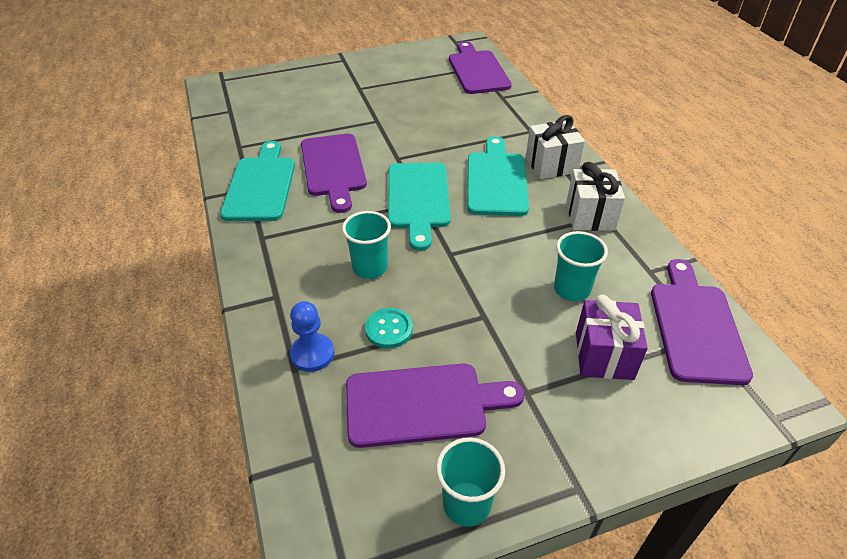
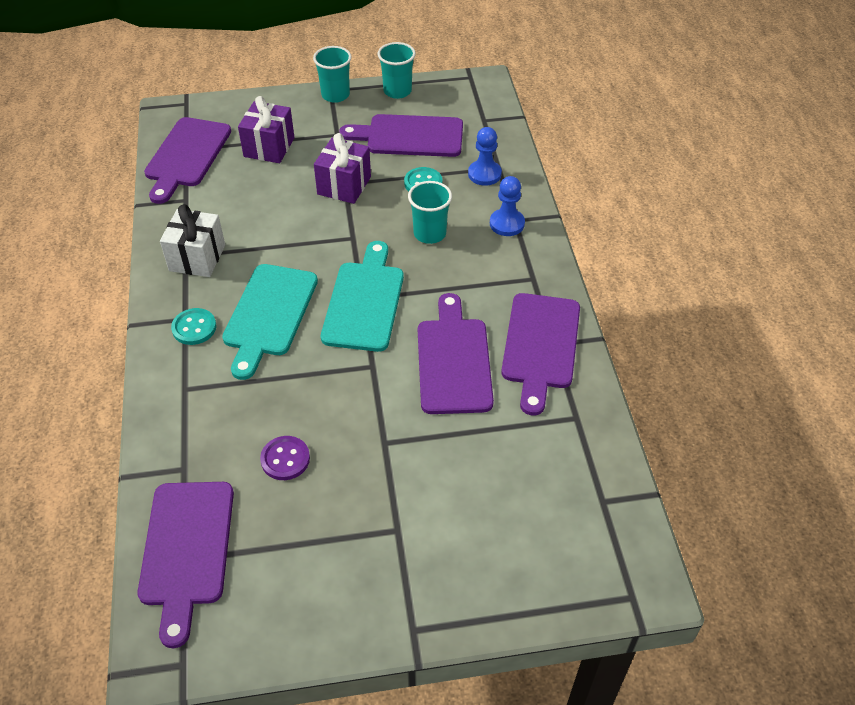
camera: 170 degrees left, 5 degrees up
turquoise cutting board [220,141,295,221] -> purple cutting board [501,293,580,415]
white gift [526,115,585,179] -> turquoise button [171,308,217,345]
turquoise cup [554,231,608,301] -> turquoise cup moved to [313,46,351,103]
none -> purple button [260,436,310,480]
none -> purple gift [314,133,371,204]
none -> blue pawn [490,176,525,236]

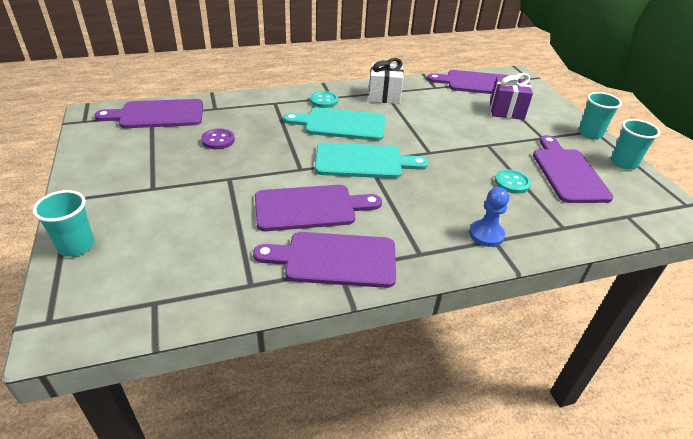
camera: 80 degrees right, 10 degrees down
purple gift [314,133,371,204] -> none
turquoise cup [408,181,452,244] -> turquoise cup moved to [32,190,94,257]
blue pawn [468,127,502,186] -> none

